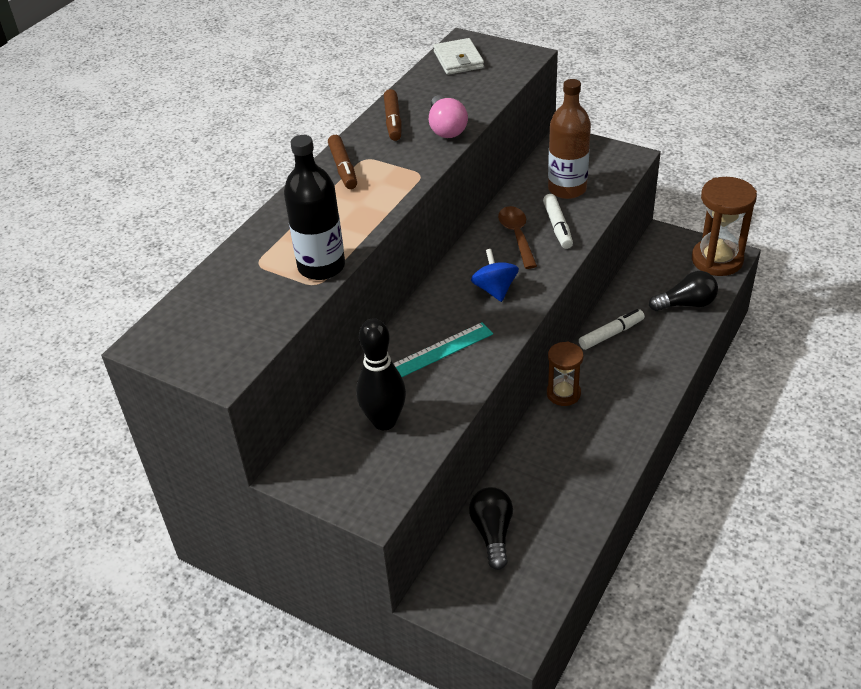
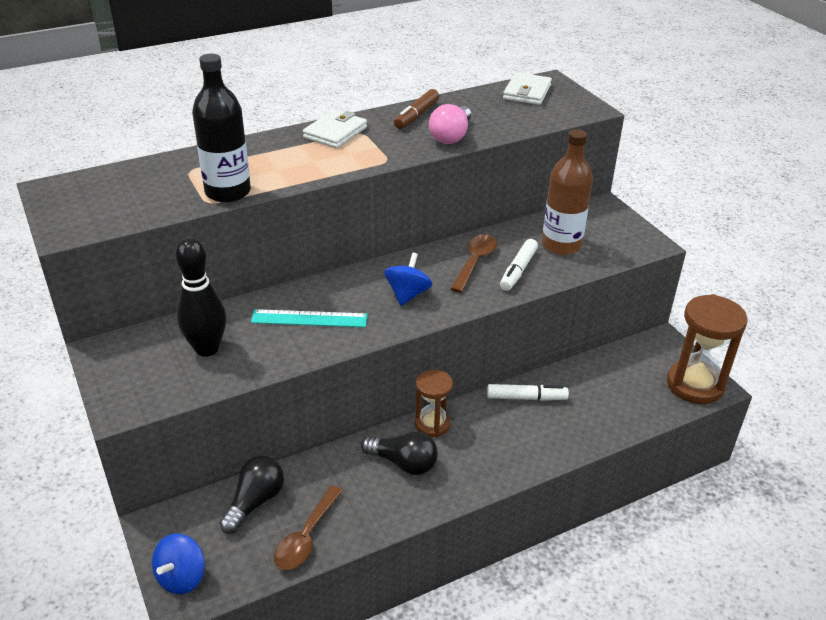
camera: 30 degrees right, 5 degrees down
brown marker [328,135,357,189] -> white wallet [303,110,367,148]
black light bulb [649,271,718,311] -> black light bulb moved to [361,431,438,475]
none -> blue spinning top [152,533,205,594]
none -> brown spoon [274,485,343,570]

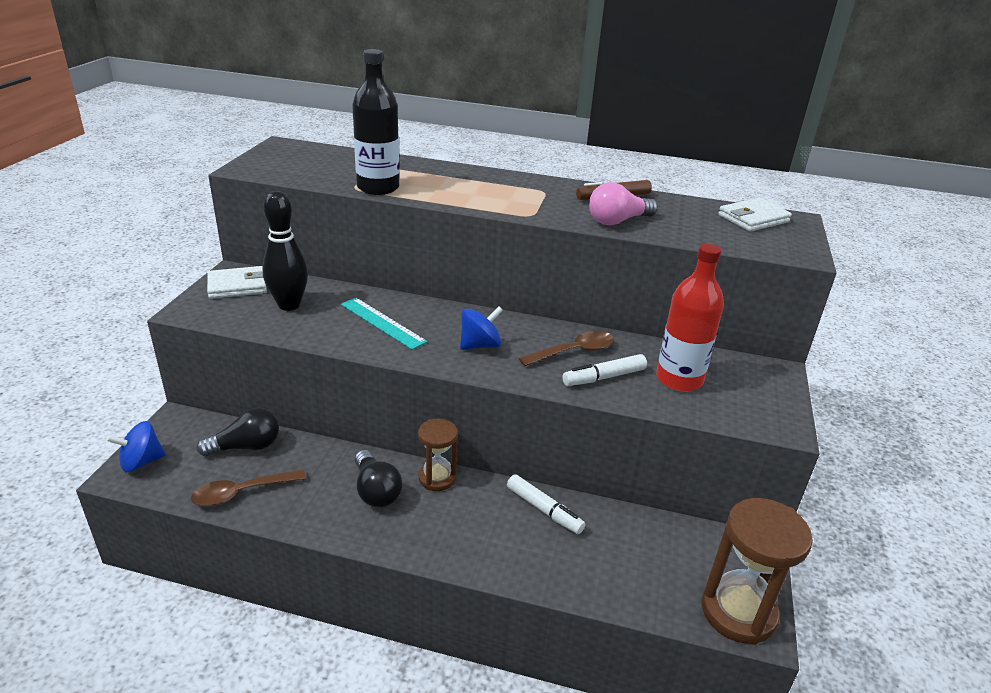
camera: 40 degrees right, 5 degrees down
white wallet [303,110,367,148] -> white wallet moved to [207,266,267,299]
brown bottle [542,129,593,255] -> red bottle [656,244,724,392]

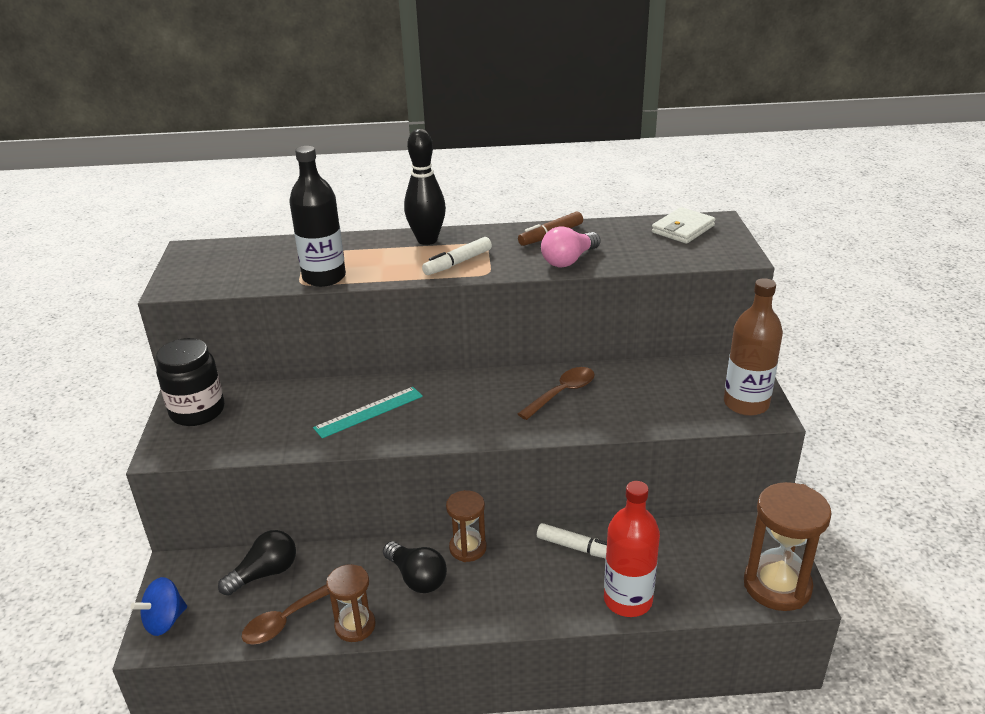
camera: 15 degrees left, 0 degrees up
white wallet [207,266,267,299] -> black jar [156,338,224,426]
black bowling pin [262,191,308,311] -> black bowling pin moved to [404,129,446,245]
turquoise ruler [341,297,427,350] -> turquoise ruler turned 60 degrees counterclockwise [313,387,423,438]
blue spinning top [460,306,503,350] -> none
white marker [563,354,647,386] -> white marker moved to [422,237,492,275]
red bottle [656,244,724,392] -> red bottle moved to [604,481,660,617]
none -> brown hourglass [326,564,375,642]
none -> brown bottle [724,278,783,416]

